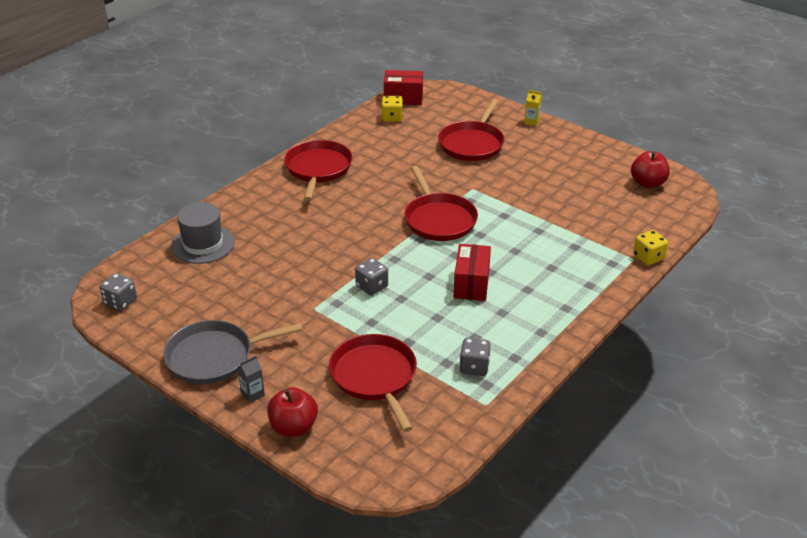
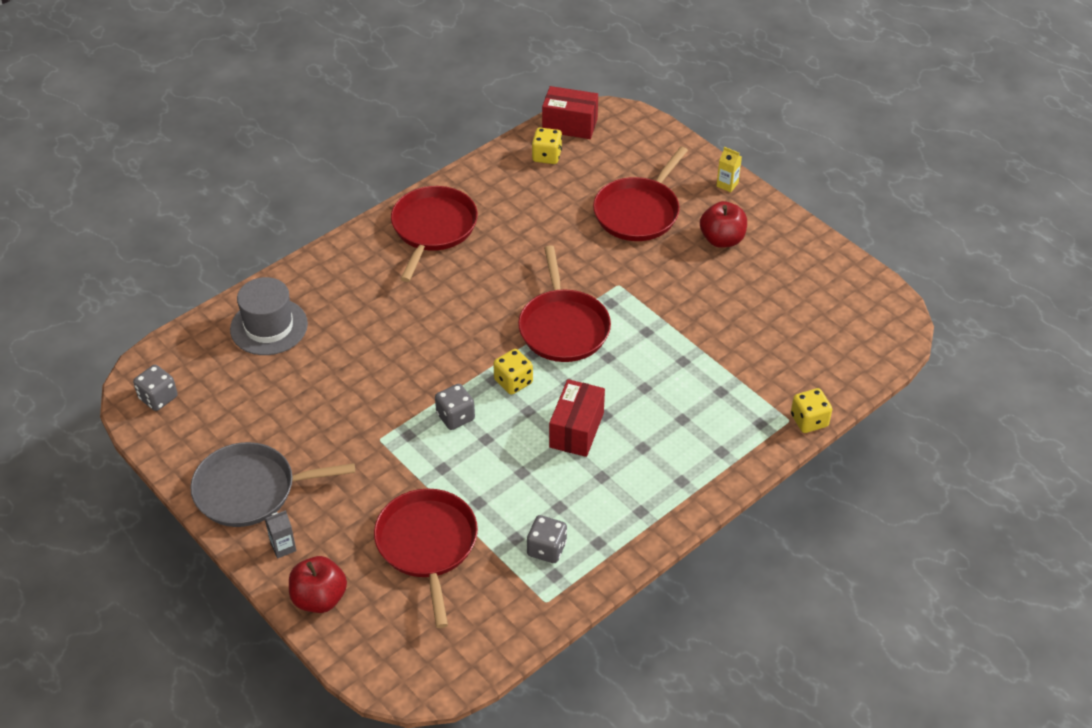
camera: 10 degrees right, 10 degrees up
red apple [631,151,670,188] -> red apple moved to [700,201,747,248]
none -> yellow dice [493,349,533,395]

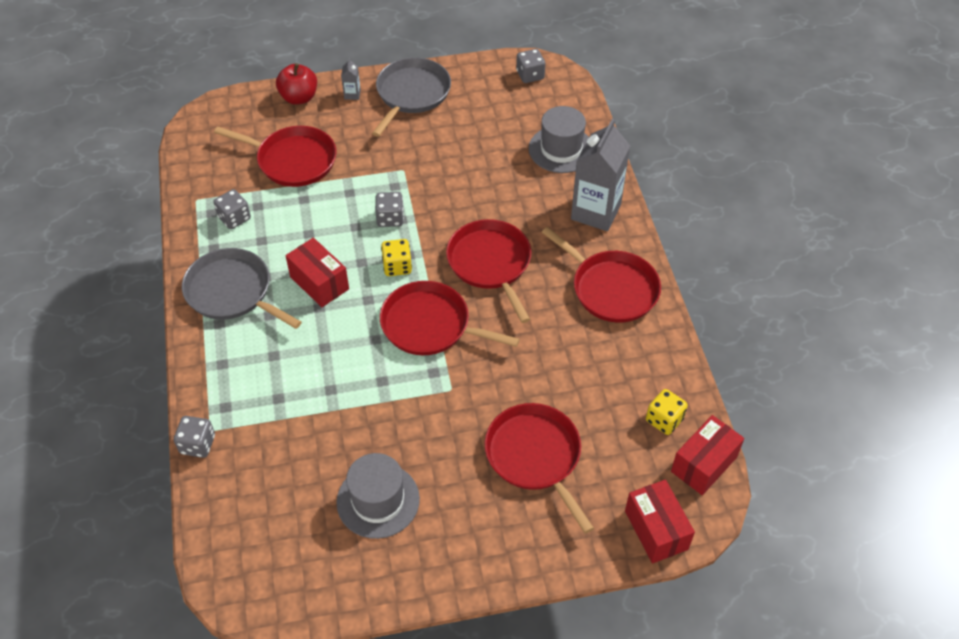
camera: 120 degrees right, 5 degrees up
red apple [700,201,747,248] -> none
yellow carton [716,147,742,192] -> none
yellow dice [791,388,832,433] -> grey dice [174,416,215,458]
none -> grey pan [182,248,302,329]
none -> grey hat [337,453,420,539]
none -> red pan [446,219,531,323]
none -> grey carton [571,119,630,231]
none -> red box [625,480,695,563]

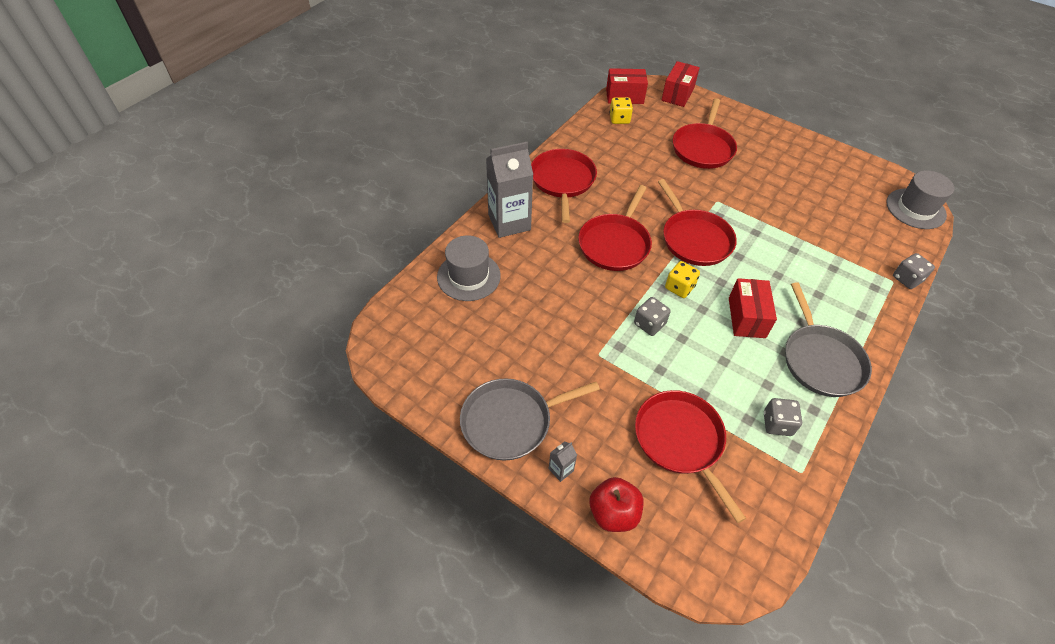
camera: 135 degrees left, 0 degrees up
grey hat [337,453,420,539] -> grey hat moved to [886,170,954,229]
grey dice [516,49,545,83] -> none

